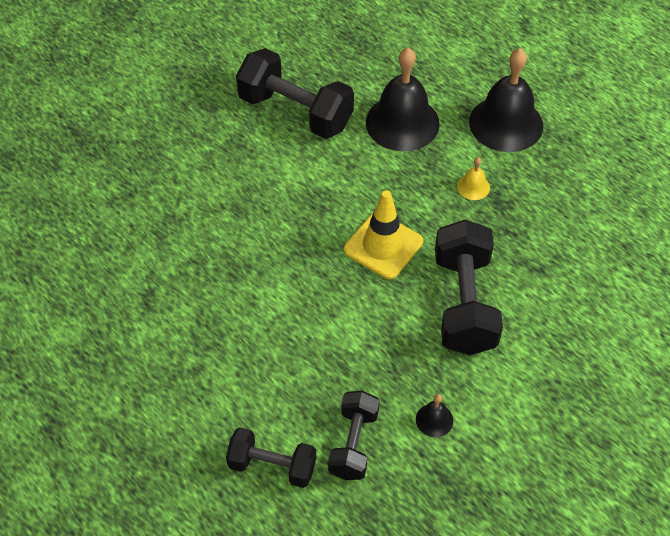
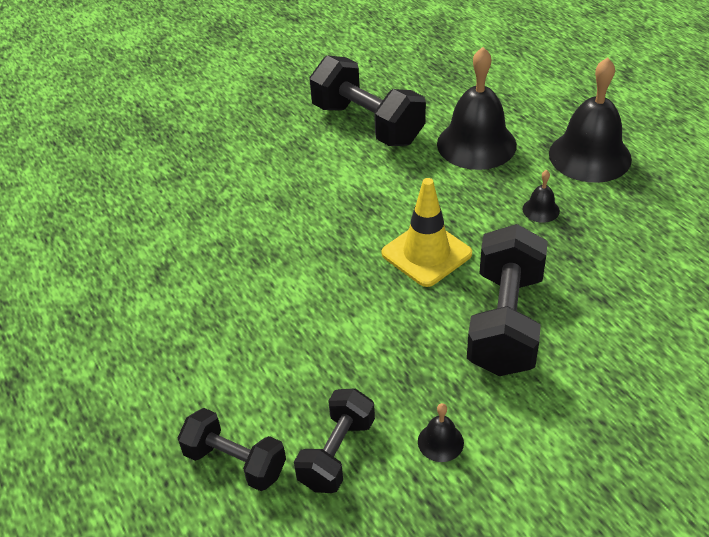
camera: 15 degrees right, 10 degrees down
yellow bell [457,157,490,200] -> black bell [523,170,560,223]

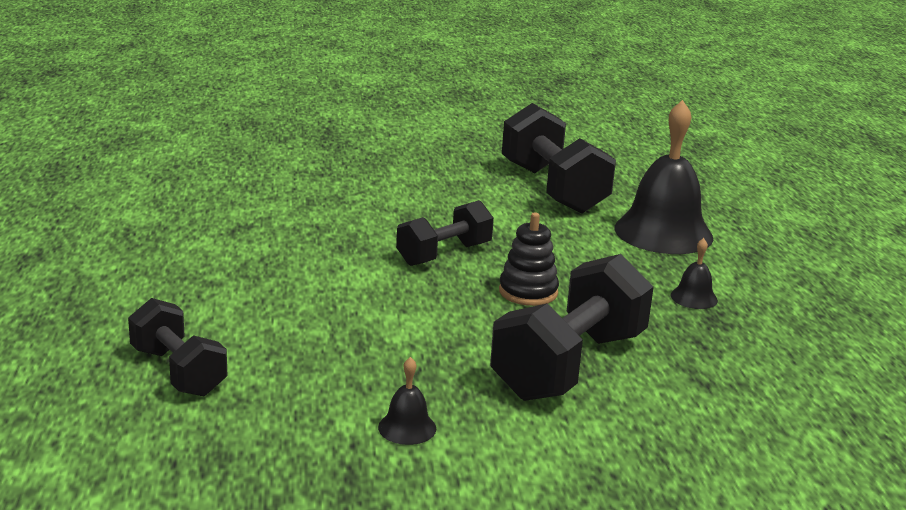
camera: 20 degrees right, 20 degrees down
black dumbbell [294,388,375,493] -> black dumbbell moved to [396,200,494,266]
yellow traffic cone [382,178,472,287] -> black stacking toy [499,213,559,306]
black bell [549,57,632,183] -> none

